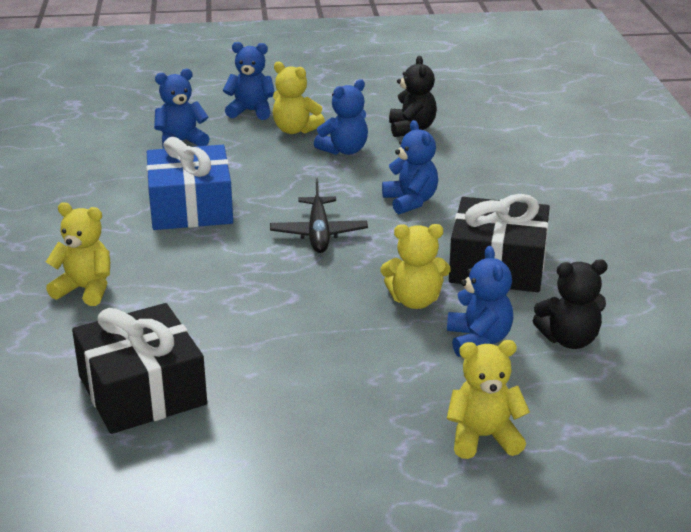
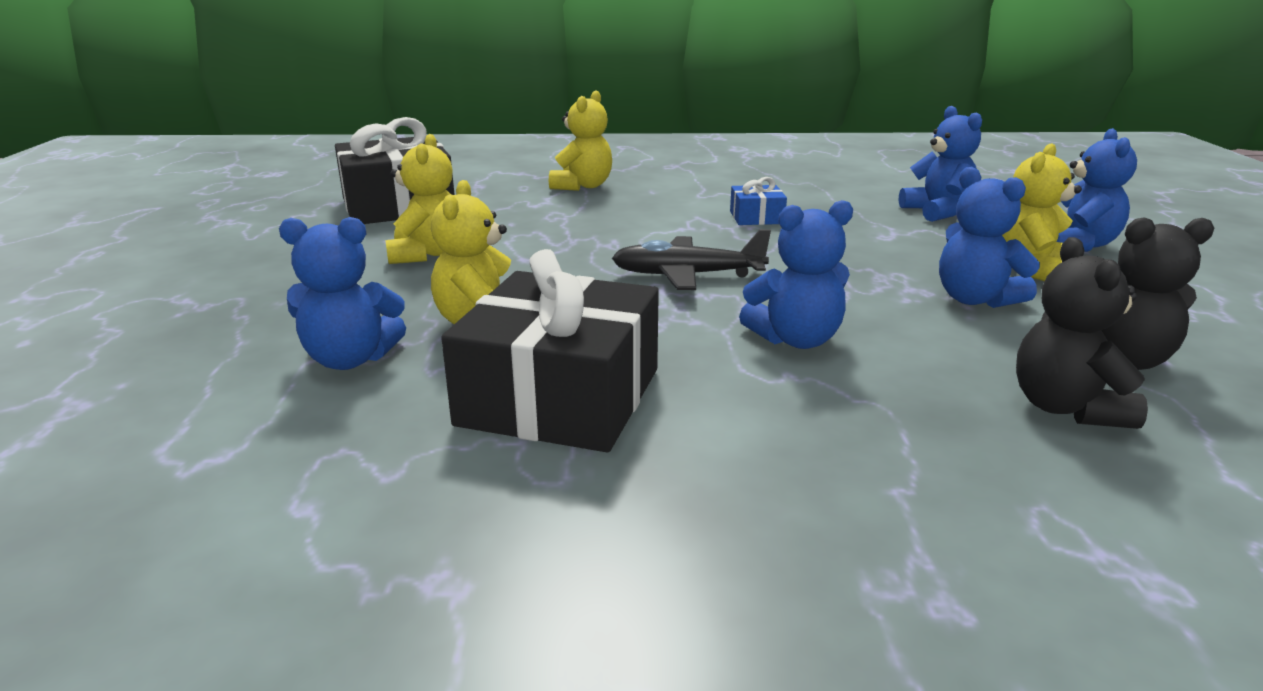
camera: 95 degrees right, 5 degrees down
blue gift [146,137,233,230] -> blue gift [730,177,787,225], size x0.46
yellow teddy bear [447,340,530,459] -> yellow teddy bear moved to [385,134,453,264]
black teddy bear [533,259,608,349] -> black teddy bear moved to [1016,237,1148,429]

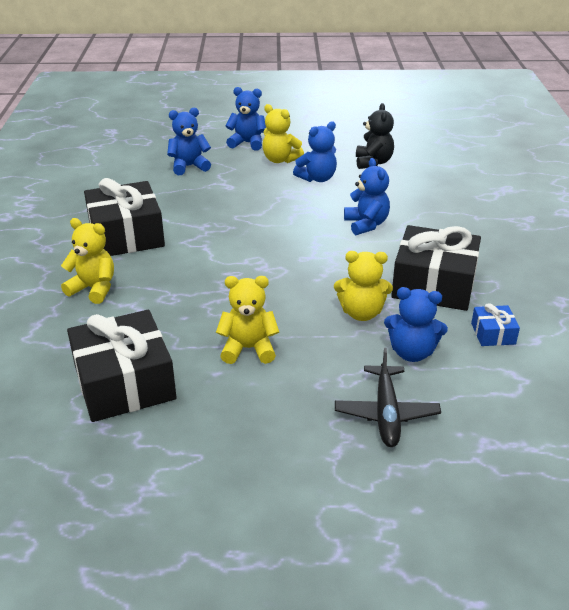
camera: 90 degrees left, 10 degrees up
blue teddy bear [279,217,406,370] -> blue teddy bear turned 105 degrees clockwise [384,287,448,362]
black plane [612,229,771,290] -> black plane moved to [335,348,441,447]
blue gift [730,177,787,225] -> blue gift moved to [471,303,520,346]
black teddy bear [1016,237,1148,429] -> none
none -> black gift [84,178,165,256]

